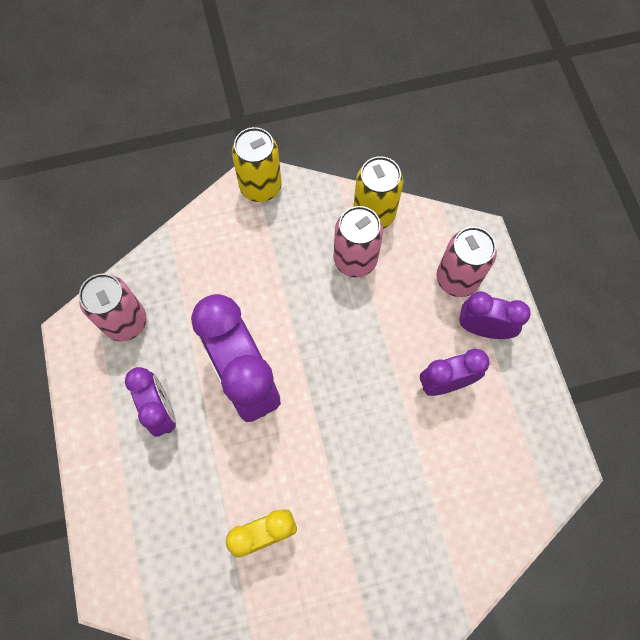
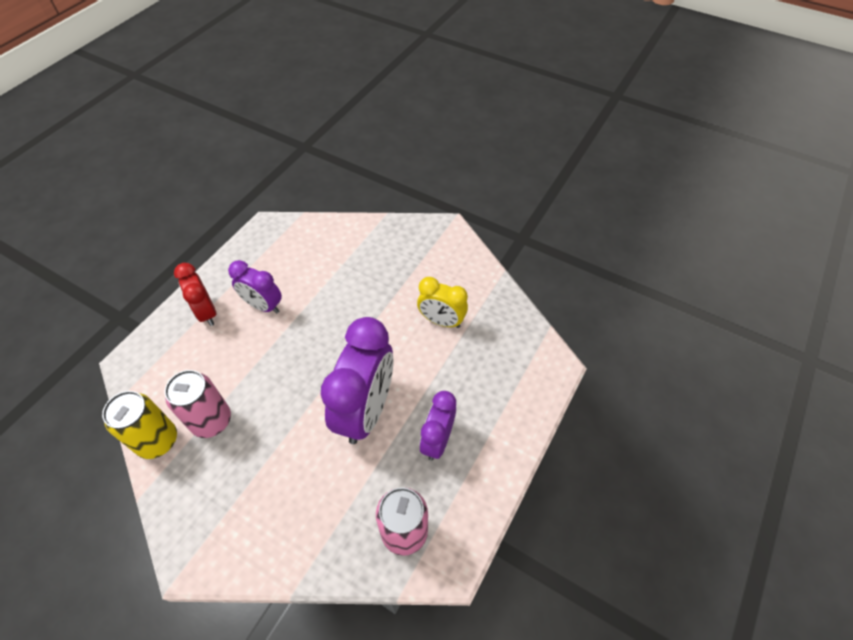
camera: 135 degrees left, 15 degrees down
yellow can [232,127,282,202] -> none
pink can [437,227,497,297] -> none
purple clock [459,291,531,339] -> red clock [174,263,216,326]

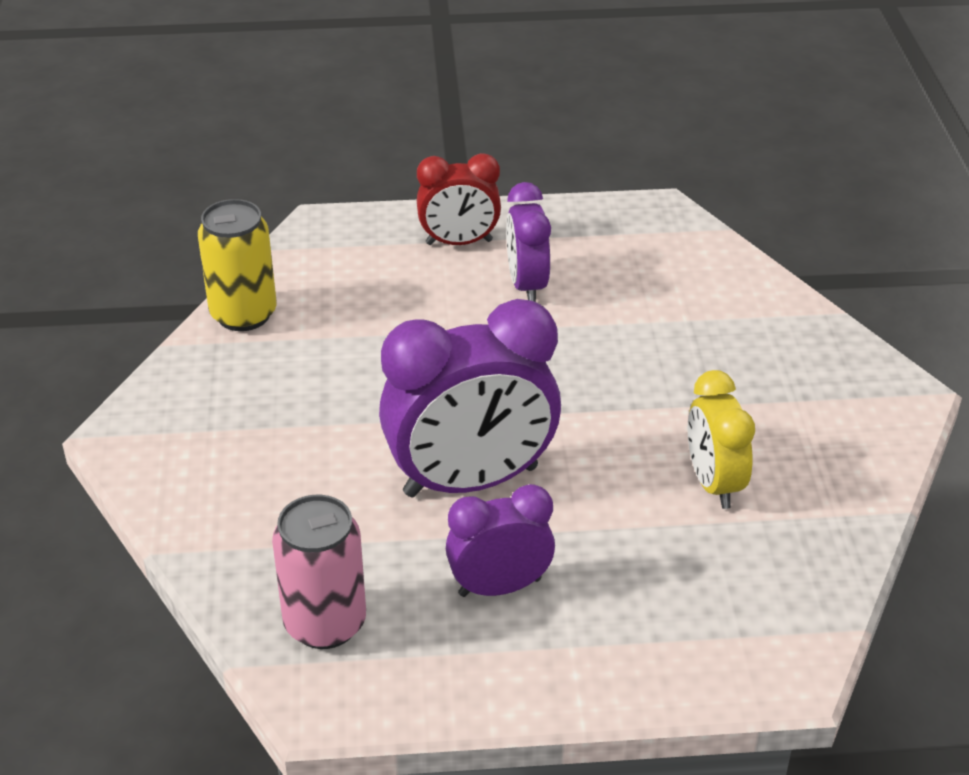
camera: 55 degrees right, 15 degrees down
pink can [165,370,231,438] -> none
red clock [174,263,216,326] -> red clock turned 120 degrees counterclockwise [417,153,501,245]

